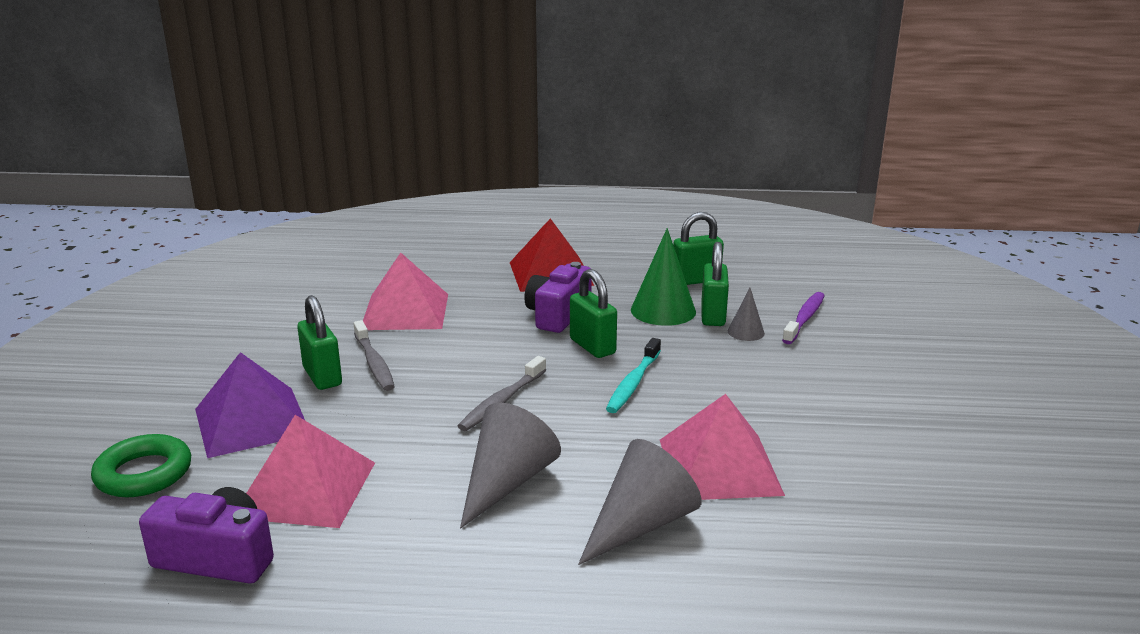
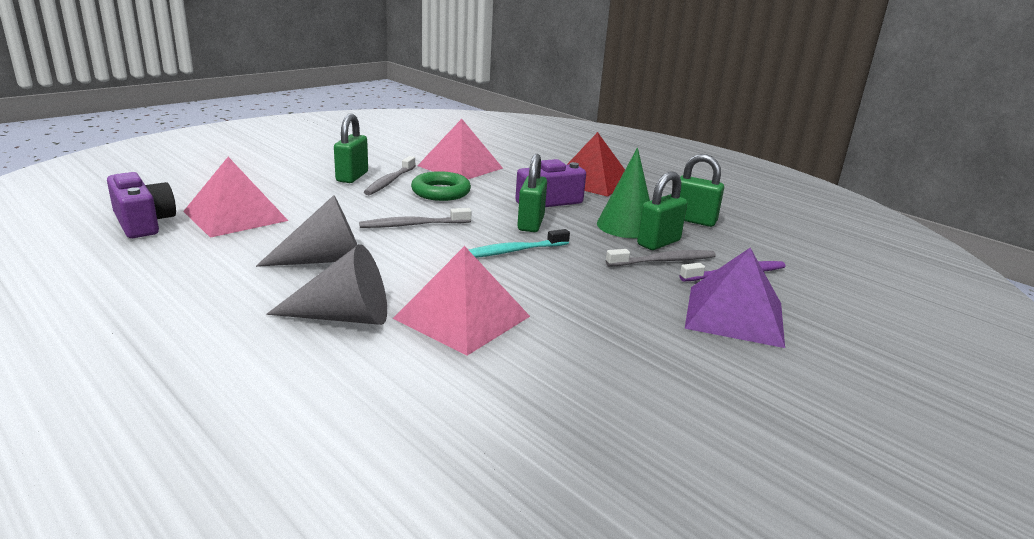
camera: 40 degrees right, 0 degrees up
green ring [91,434,191,497] -> green ring moved to [411,171,471,201]
purple pyramid [195,352,305,458] -> purple pyramid moved to [685,248,785,348]
grey cone [728,288,765,341] -> grey toothbrush [606,249,716,266]

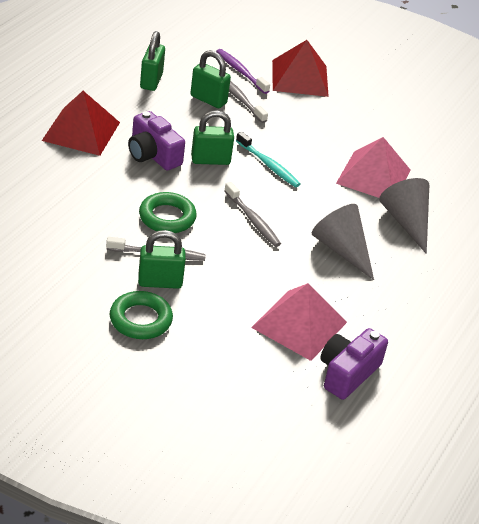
camera: 110 degrees left, 15 degrees up
pink pyramid [417,119,503,179] -> none
green cone [597,148,650,238] -> none
purple pyramid [685,248,785,348] -> red pyramid [272,40,329,97]
none -> green ring [110,291,173,339]

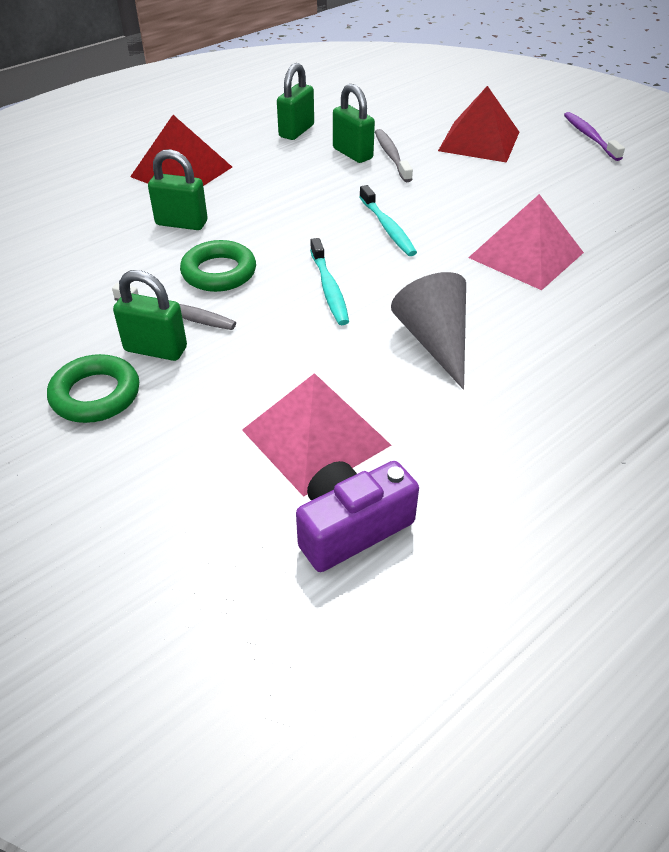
camera: 25 degrees right, 5 degrees up
purple camera [128,111,185,170] -> none
green padlock [191,110,234,165] -> green padlock moved to [148,149,207,230]
purple toothbrush [216,49,270,94] -> purple toothbrush moved to [564,112,625,161]
grey toothbrush [224,182,281,247] -> turquoise toothbrush [310,238,349,325]
grey cone [379,178,429,254] -> none

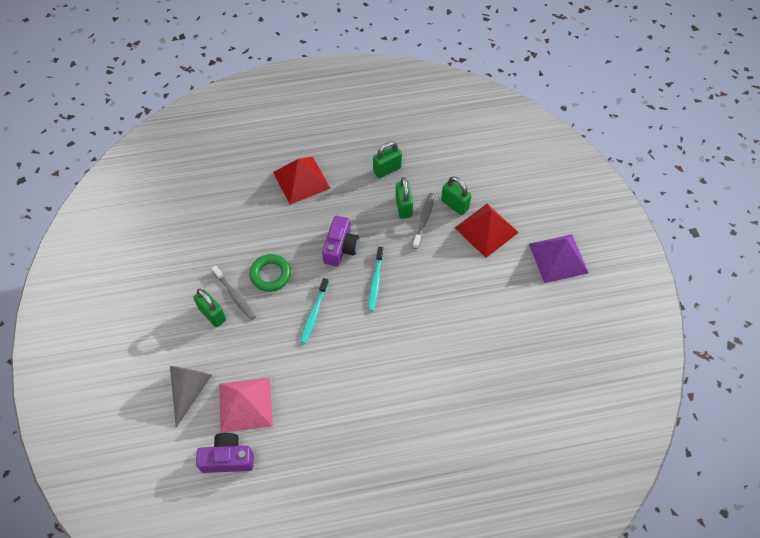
camera: 30 degrees right, 15 degrees up
green ring [47,354,139,423] -> none
green padlock [148,149,207,230] -> green padlock moved to [441,177,471,215]
grey cone [391,272,466,390] -> grey cone moved to [170,366,212,428]
pink pyramid [468,194,584,290] -> none
purple toothbrush [564,112,625,161] -> purple pyramid [529,234,588,283]
none -> purple camera [322,215,359,266]

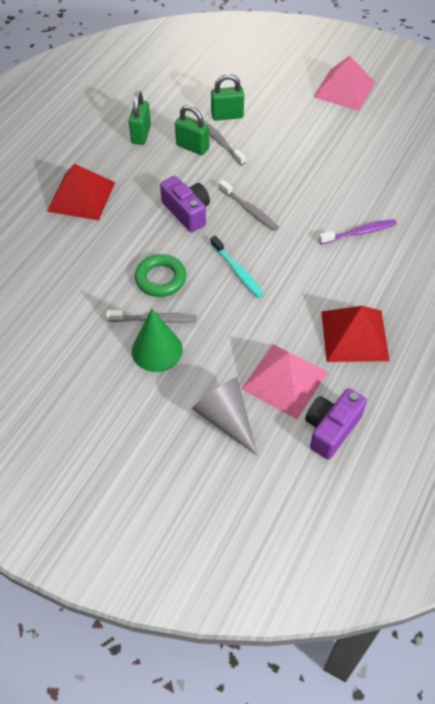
camera: 50 degrees left, 5 degrees down
green padlock [193,289,226,327] -> green cone [132,309,183,372]
turquoise toothbrush [368,247,384,311] -> grey toothbrush [219,180,279,231]
red pyramid [455,204,519,258] -> red pyramid moved to [321,306,390,362]
purple pyramid [529,234,588,283] -> pink pyramid [314,56,375,111]
none -> purple toothbrush [319,219,397,244]

